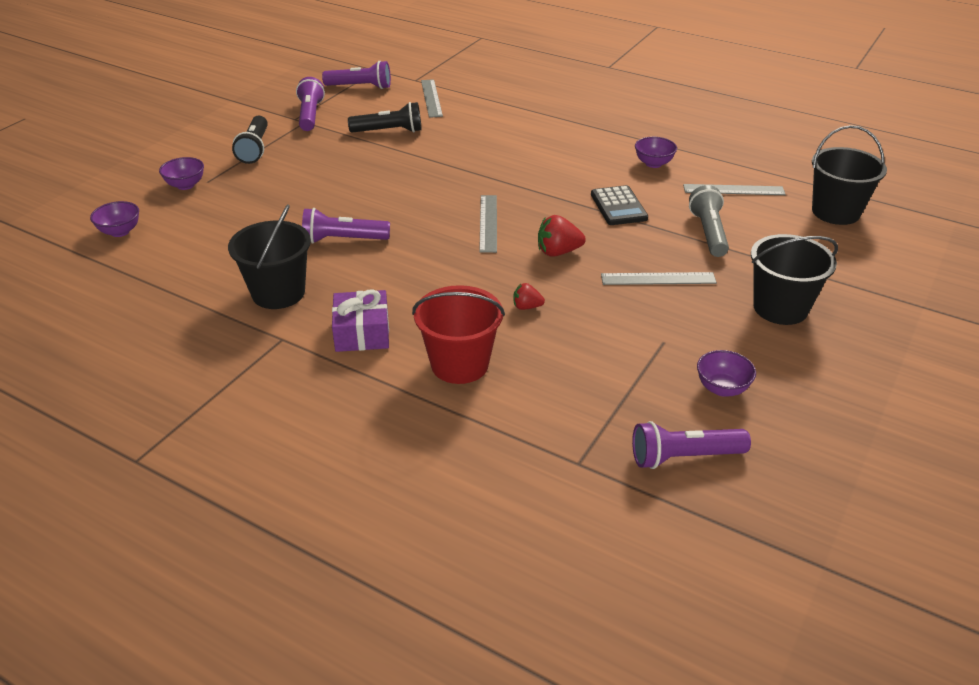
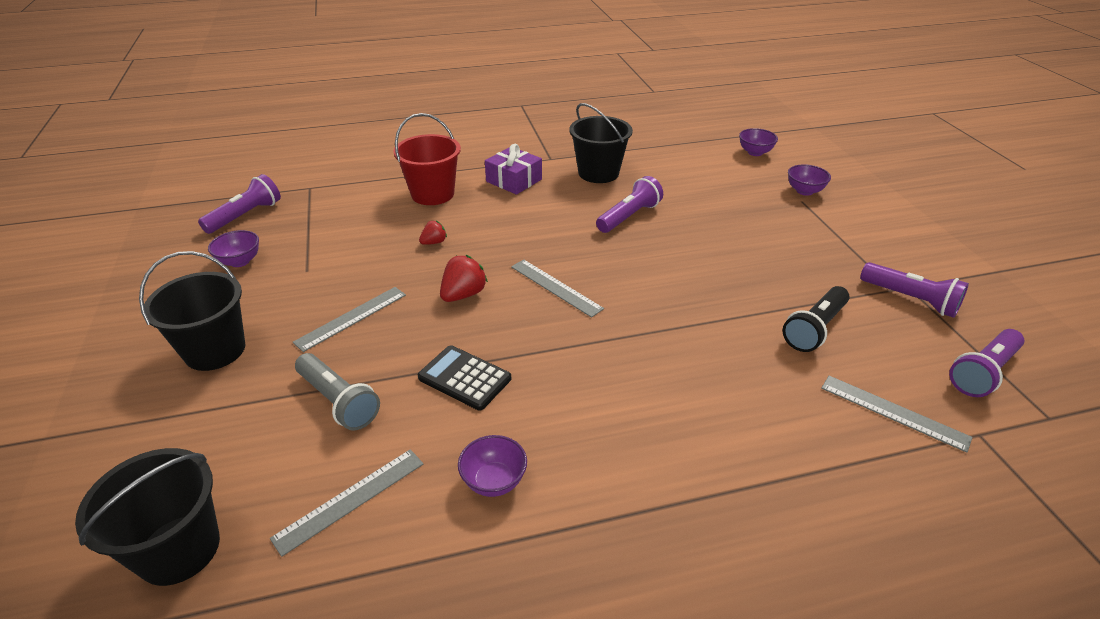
camera: 135 degrees right, 0 degrees up
black flashlight [232,116,268,164] -> none

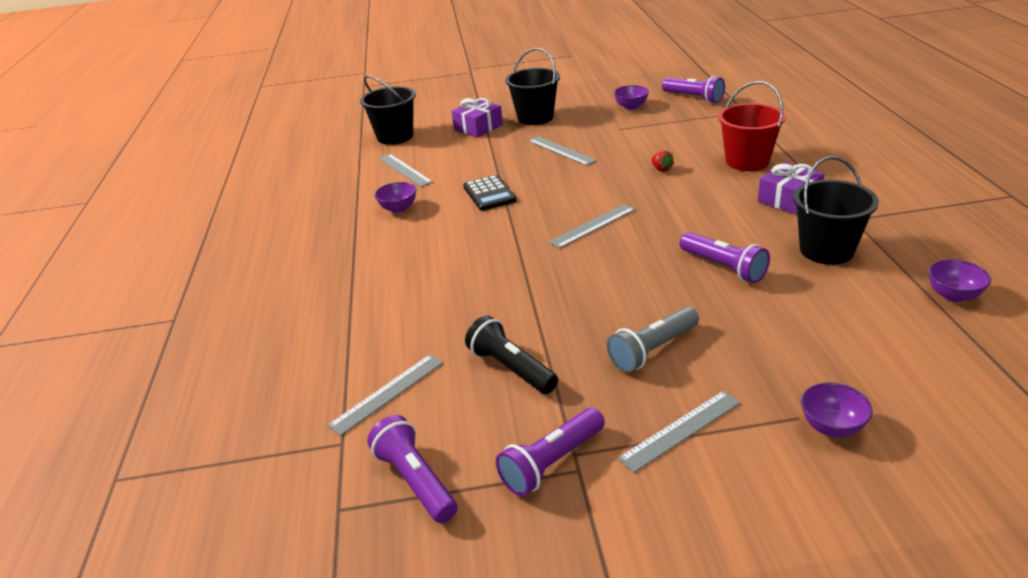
camera: 100 degrees right, 5 degrees down
grey flashlight [295,353,380,431] -> grey flashlight moved to [607,306,699,372]
black calculator [418,345,511,411] -> black calculator turned 120 degrees clockwise [463,175,517,211]
red strawberry [440,255,488,302] -> none
purple bowl [739,128,778,156] -> purple bowl moved to [928,260,991,302]
none -> purple gift [451,98,503,138]
none -> grey ruler [618,391,741,473]

